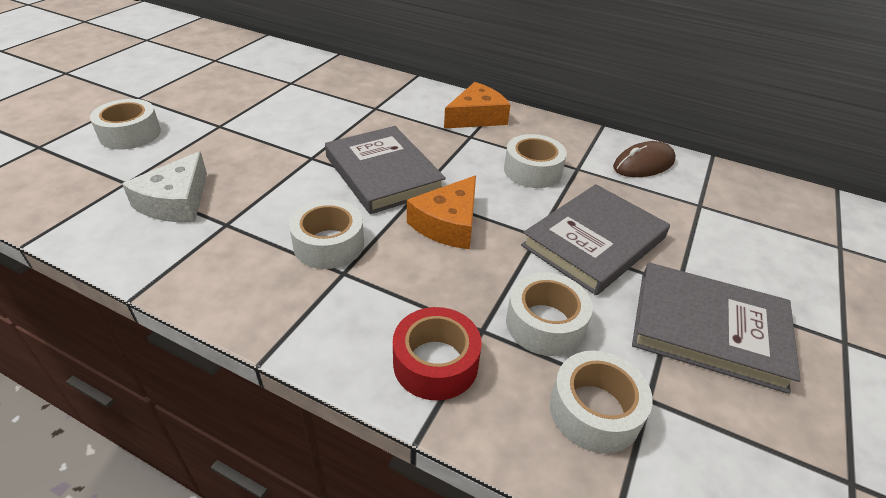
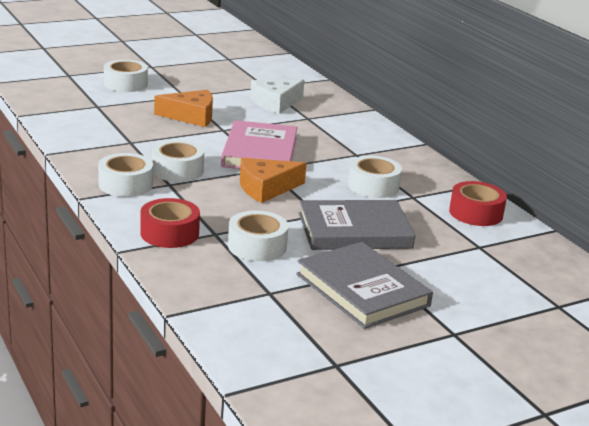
camera: 35 degrees right, 15 degrees down
white cheese [122,151,207,223] -> white cheese moved to [250,79,304,114]
grey book [325,126,446,214] -> pink book [221,120,297,169]
orange cheese [444,82,510,129] -> orange cheese moved to [154,90,213,127]
white tape [550,351,653,453] -> white tape moved to [98,153,153,197]
brown mouse [613,141,676,177] -> red tape [449,181,507,226]

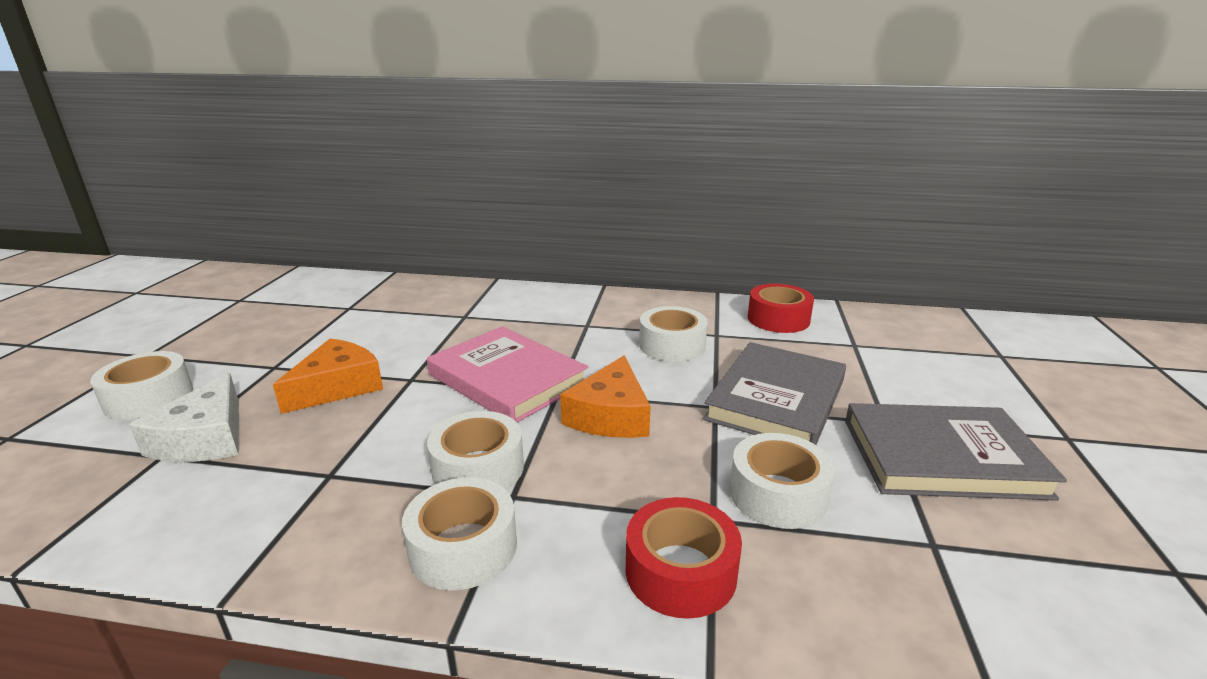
camera: 50 degrees left, 0 degrees up
white cheese [250,79,304,114] -> white cheese moved to [129,373,239,462]

